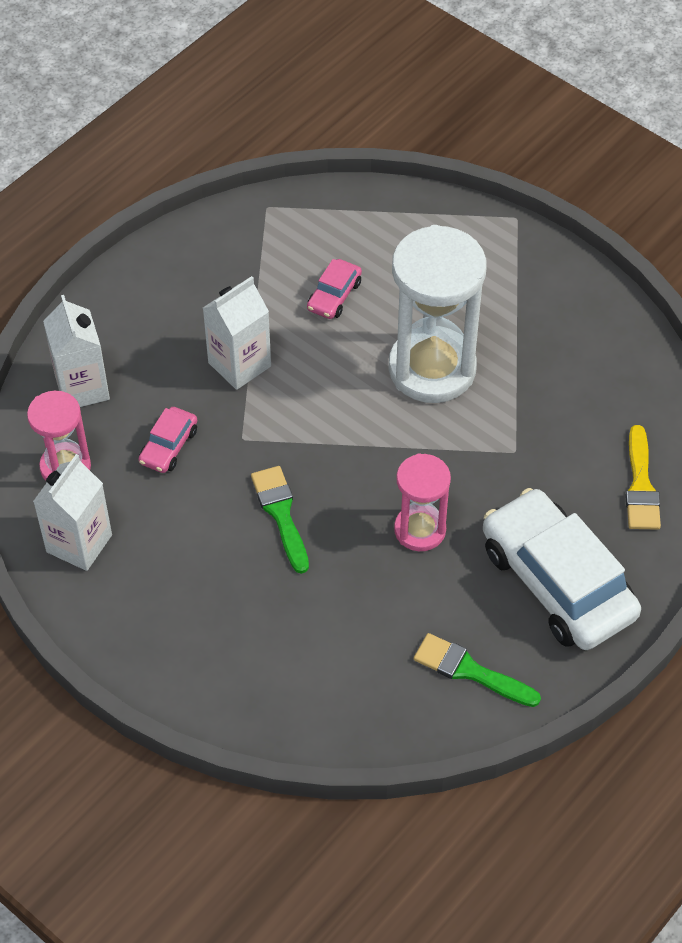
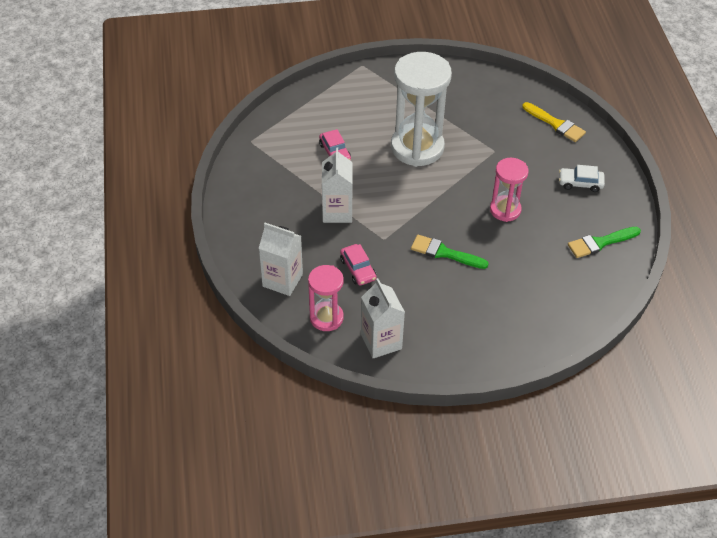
camera: 50 degrees left, 5 degrees down
white car [483,488,641,650] -> white car [559,165,605,192], size x0.44

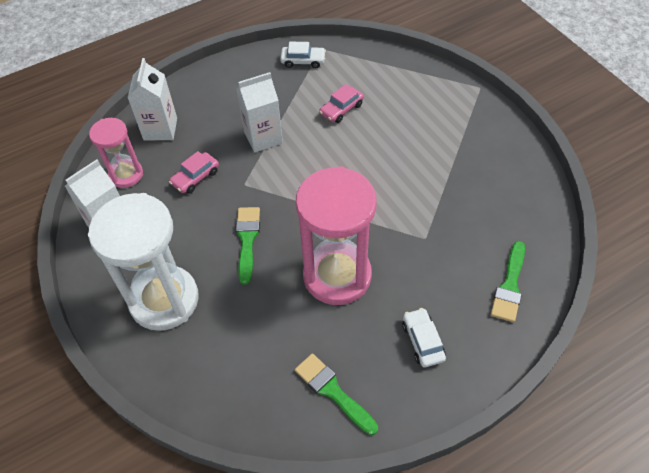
camera: 70 degrees right, 5 degrees up
white hourglass [391,52,452,167] -> white hourglass moved to [88,193,199,331]
pink hourglass [490,158,529,222] -> pink hourglass [296,166,377,305], size x1.79
yellow brush [522,102,586,142] -> green brush [491,241,525,322]
none -> white car [280,42,326,68]

